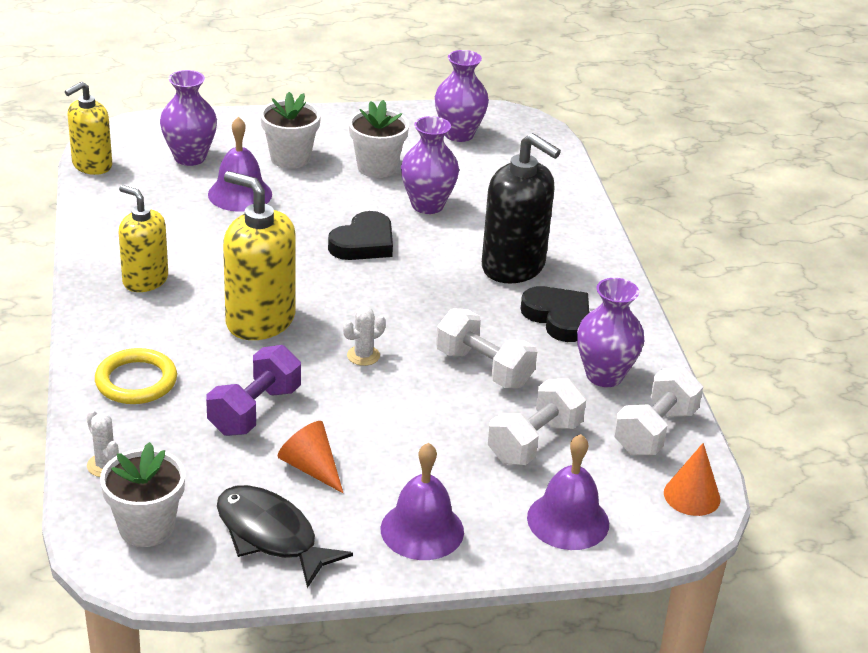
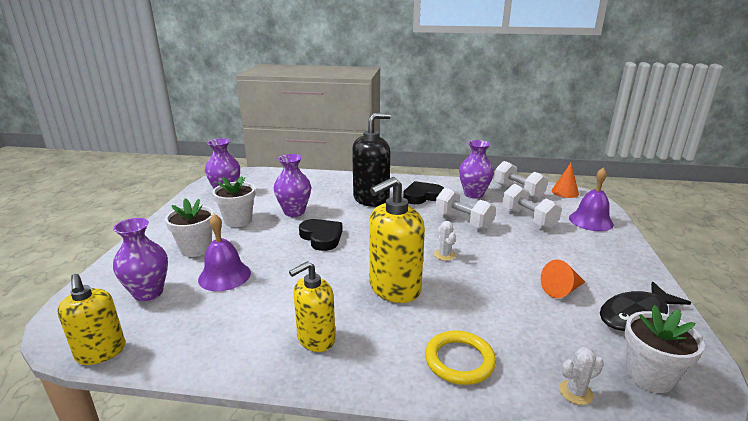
camera: 70 degrees left, 10 degrees down
purple dumbbell [206,345,301,436] -> none
purple bell [381,442,464,560] -> none
white dumbbell [436,308,537,388] -> white dumbbell turned 75 degrees clockwise [436,188,496,230]

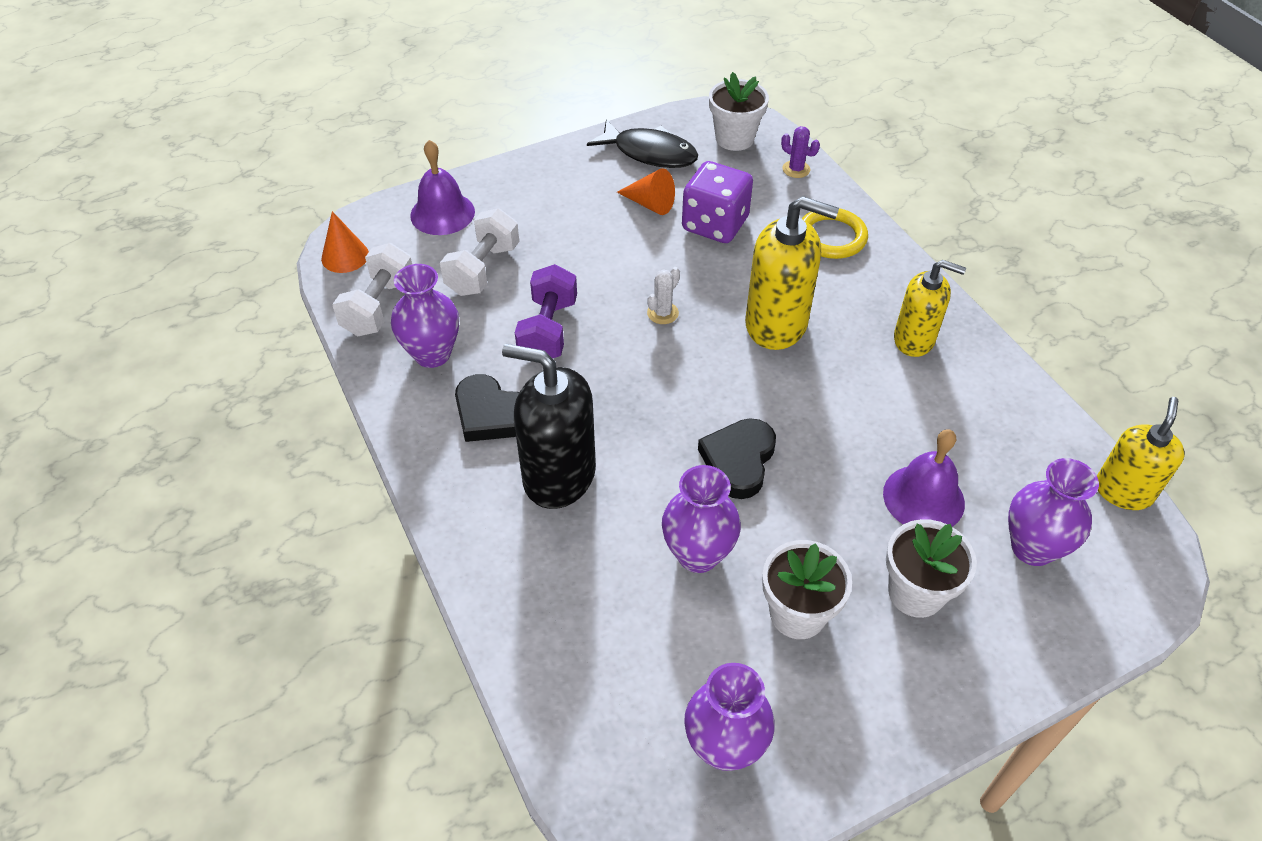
camera: 125 degrees left, 25 degrees up
white dumbbell [436,188,496,230] -> purple dumbbell [515,264,577,358]
white cactus [559,347,604,405] -> purple cactus [781,126,820,178]
none -> purple dice [682,161,753,243]

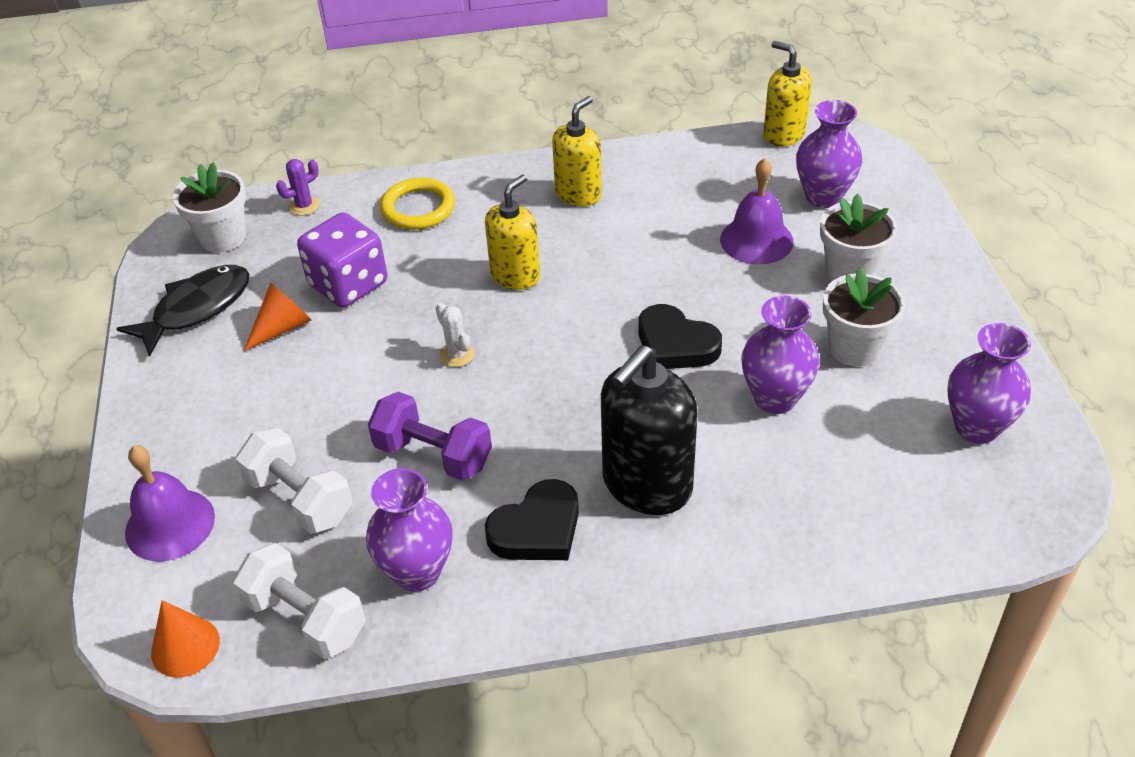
camera: 70 degrees left, 5 degrees down
yellow soap dispenser [745,196,839,350] -> yellow soap dispenser [485,175,540,290], size x0.66

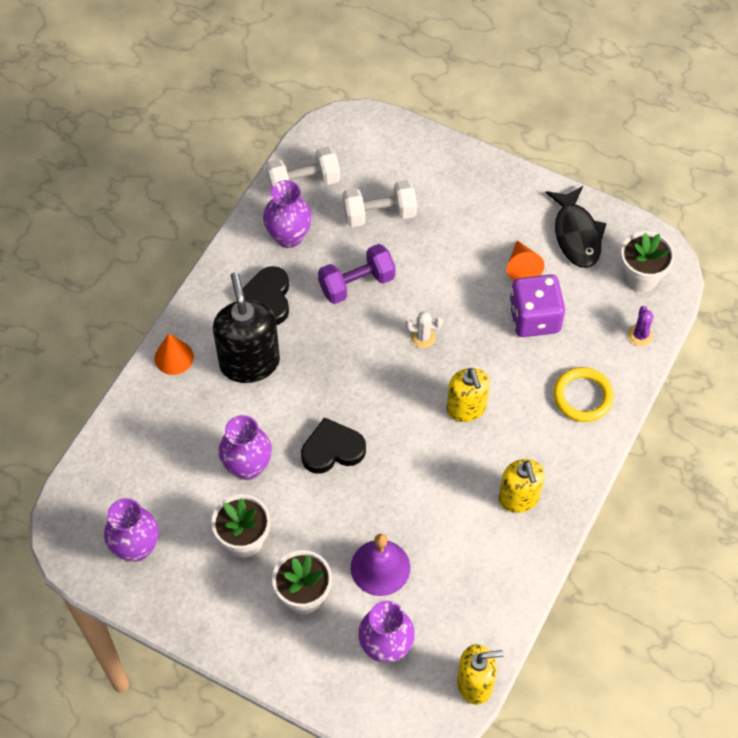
camera: 125 degrees right, 15 degrees up
purple bell [125,445,215,562] -> none
orange cone [151,600,220,677] -> orange cone moved to [155,333,194,375]

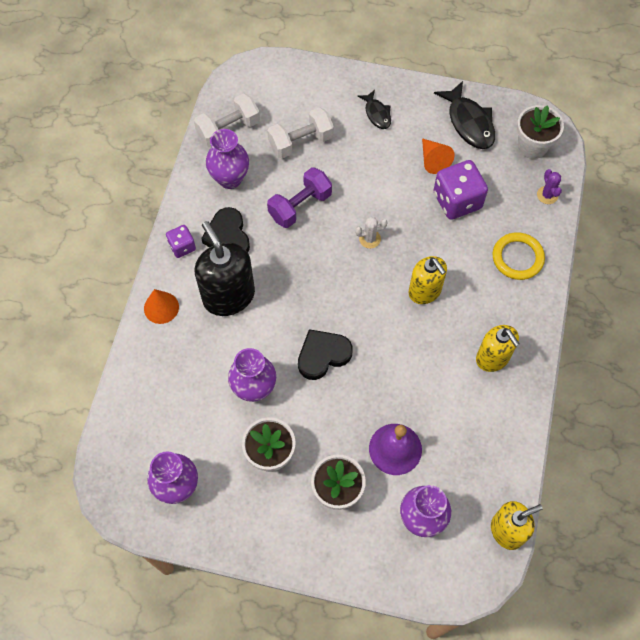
camera: 15 degrees left, 5 degrees up
none -> purple dice [166,225,196,258]
none -> black fish [357,90,391,129]

